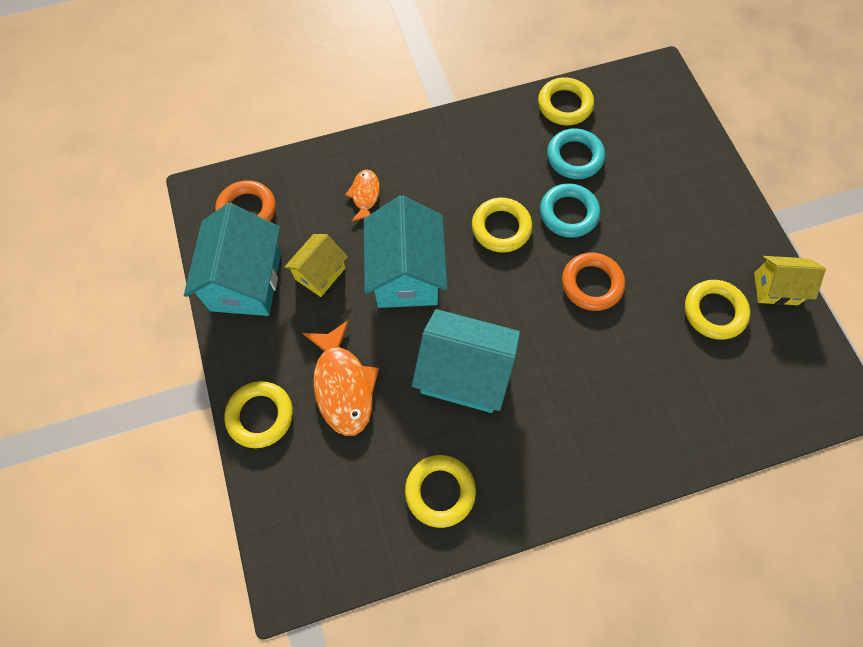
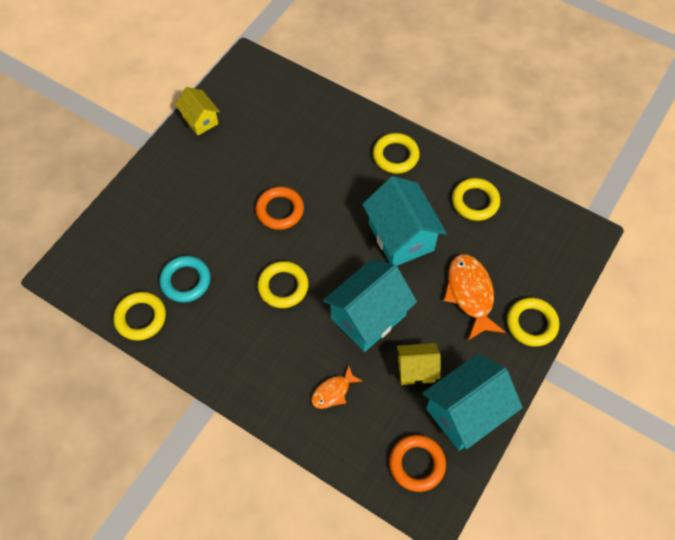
camera: 130 degrees left, 5 degrees down
orange fish [303,320,379,436] -> orange fish turned 45 degrees counterclockwise [444,254,506,340]
turquoise ring [540,183,600,238] -> none
yellow ring [685,280,750,340] -> yellow ring moved to [373,133,420,174]

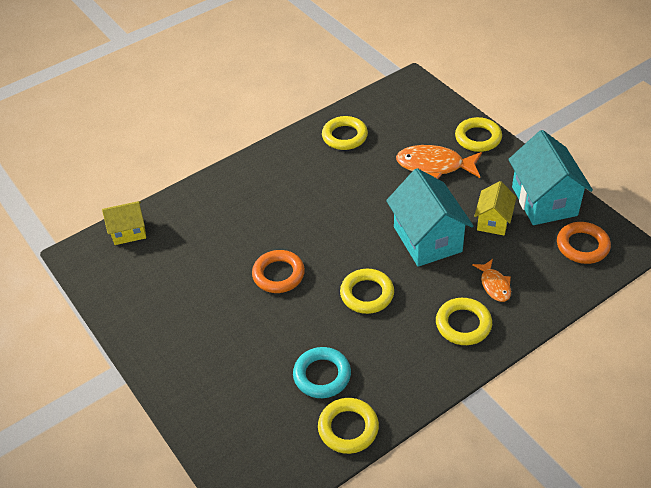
camera: 65 degrees left, 15 degrees down
yellow house [175,87,220,136] -> yellow house moved to [102,201,146,245]
turquoise house [362,176,446,266] -> none
yellow ring [373,133,420,174] -> yellow ring moved to [436,298,492,345]

